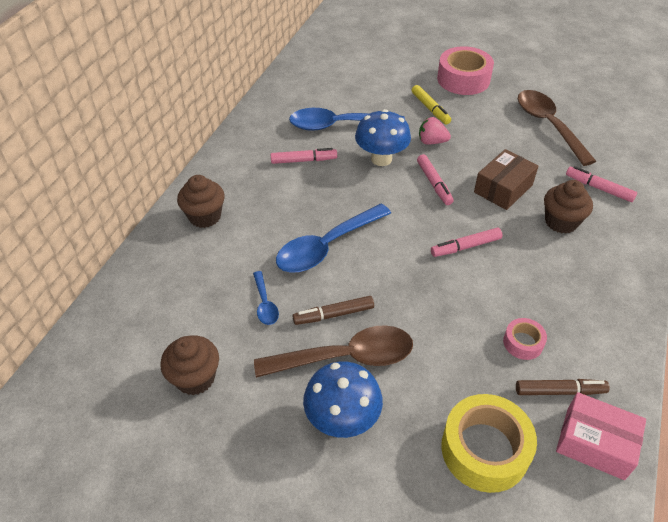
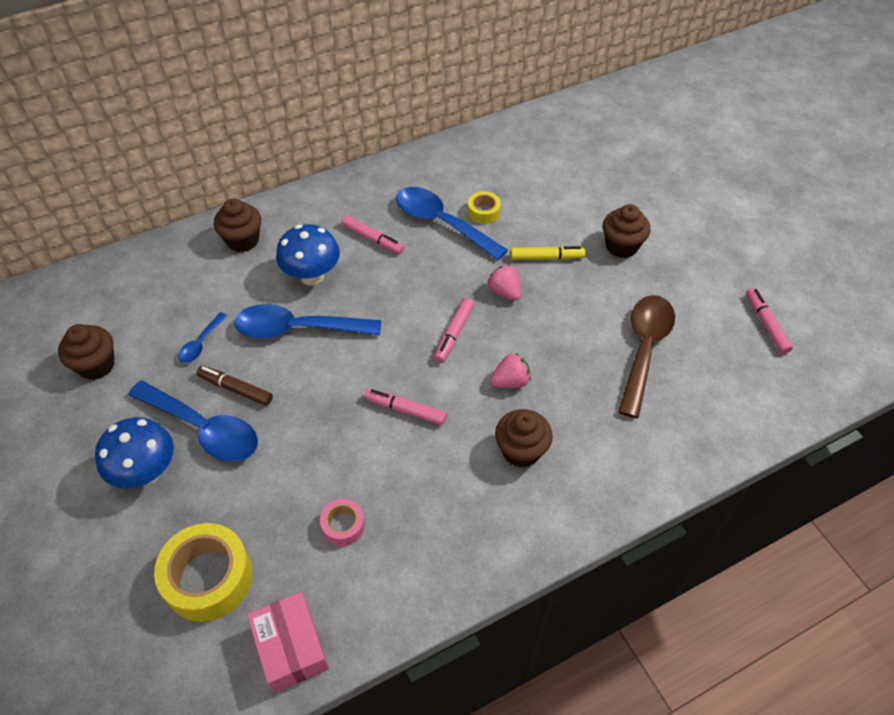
camera: 40 degrees right, 5 degrees up
brown spoon [254,325,413,378] -> blue spoon [128,381,258,462]
blue mushroom [355,109,411,166] -> blue mushroom moved to [276,224,340,286]
yellow marker [412,85,451,125] -> yellow marker turned 105 degrees counterclockwise [511,246,586,260]
pink tape [437,46,494,95] -> brown cupcake [603,204,651,258]
brown box [474,149,538,210] -> pink strawberry [490,353,531,388]
brown marker [516,379,610,395] -> none
pink marker [566,166,637,202] -> pink marker moved to [746,288,793,354]
none -> yellow tape [468,191,501,224]

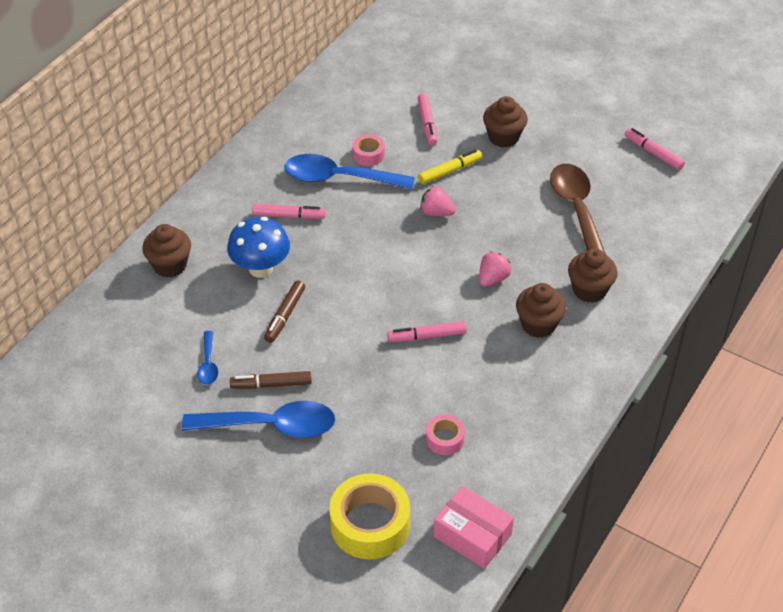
camera: 30 degrees left, 5 degrees down
brown cupcake [58,324,115,380] -> brown cupcake moved to [568,249,618,303]
blue mushroom [95,417,174,488] -> none
blue spoon [234,304,381,339] -> brown marker [264,281,305,343]
pink marker [434,298,474,363] -> pink marker moved to [417,94,437,146]
yellow tape [468,191,501,224] -> pink tape [352,134,385,166]

